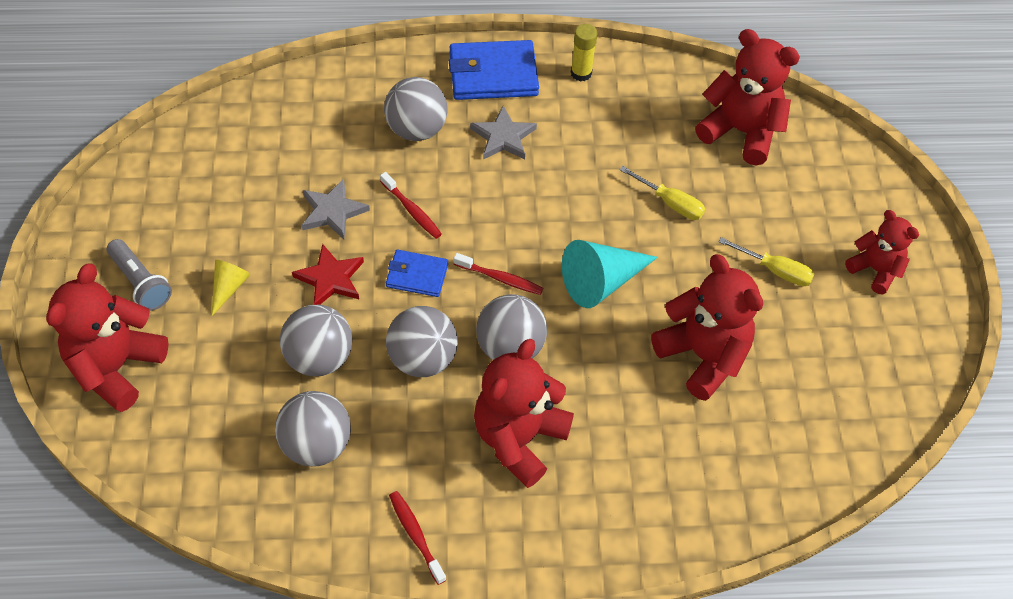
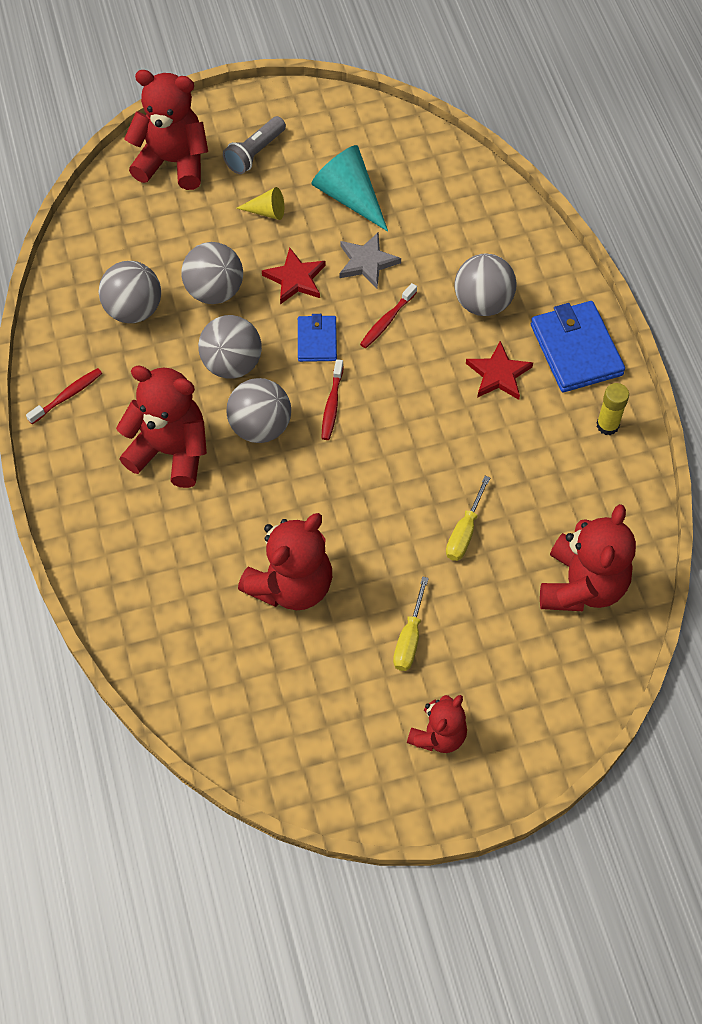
camera: 80 degrees right, 5 degrees up
grey star [470,106,537,160] -> red star [466,341,533,400]
turquoise cone [562,240,658,308] -> turquoise cone moved to [312,145,388,232]

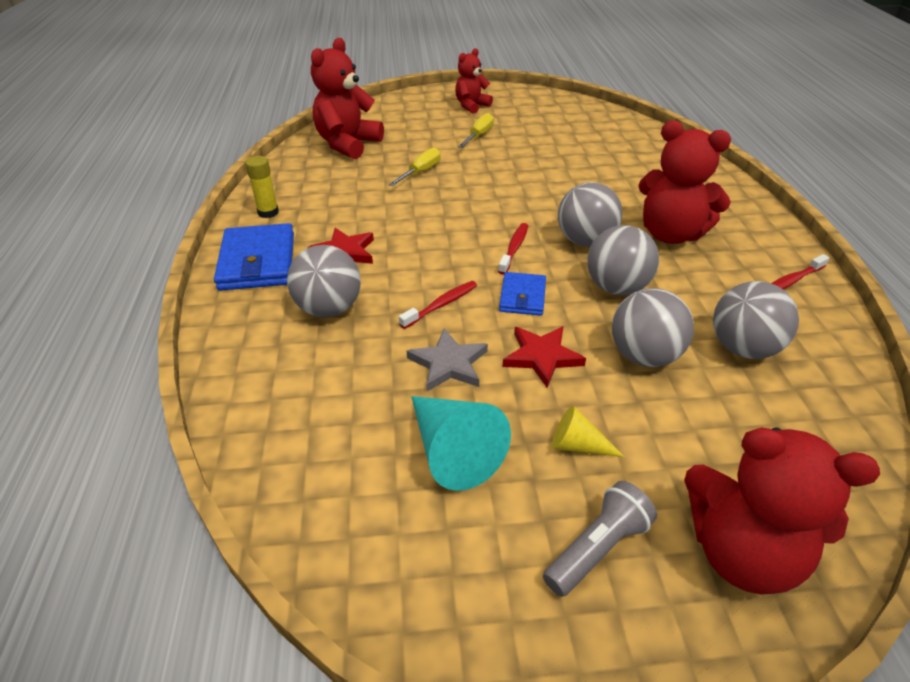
camera: 170 degrees left, 20 degrees down
red teddy bear [238,513,332,610] -> none

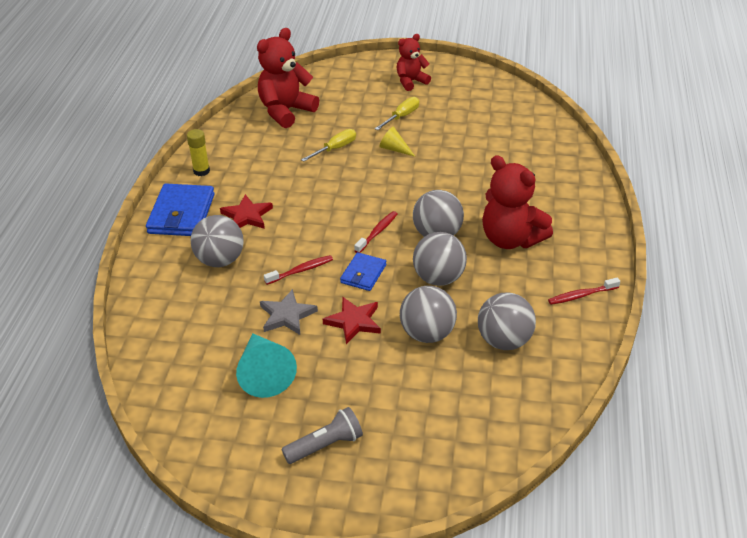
camera: 15 degrees right, 0 degrees up
yellow cone [552,405,625,457] -> yellow cone moved to [379,127,416,157]
red teddy bear [684,427,880,594] -> none

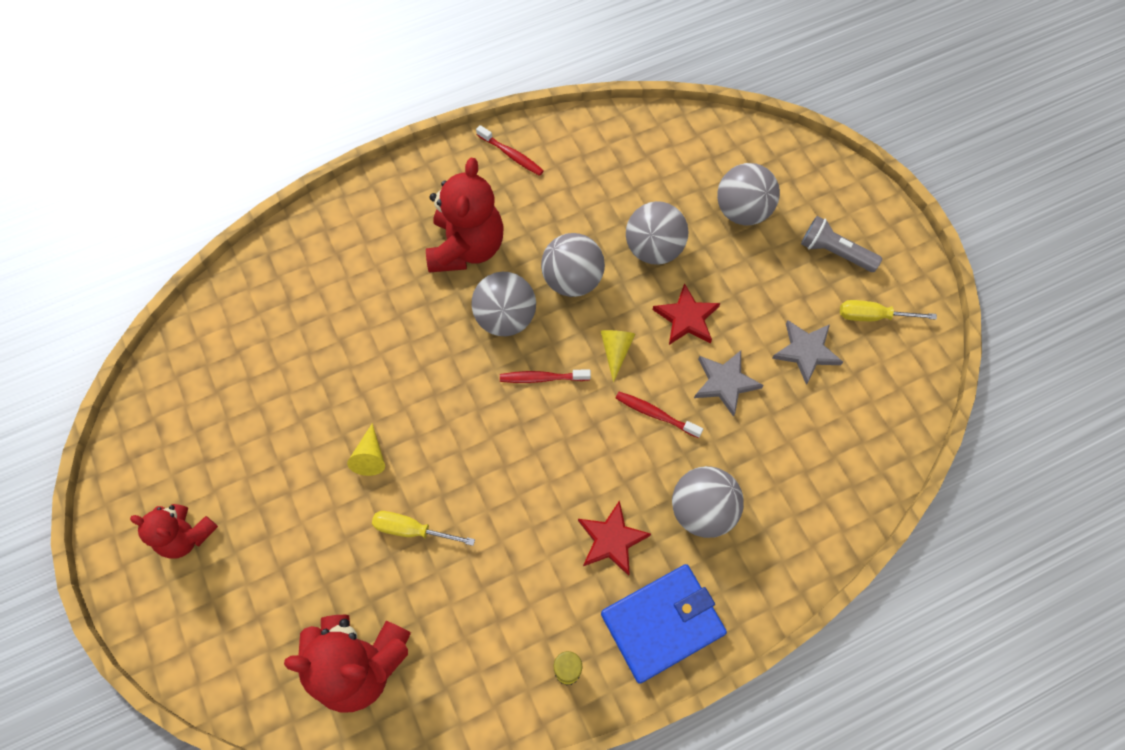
camera: 125 degrees left, 25 degrees up
turquoise cone [236,333,297,398] -> grey star [772,320,843,385]
blue wallet [340,252,386,291] -> yellow cone [601,330,635,383]
yellow screwdriver [375,97,419,130] -> yellow screwdriver moved to [840,300,937,321]
grey ball [478,293,536,350] -> grey ball moved to [717,163,780,225]

